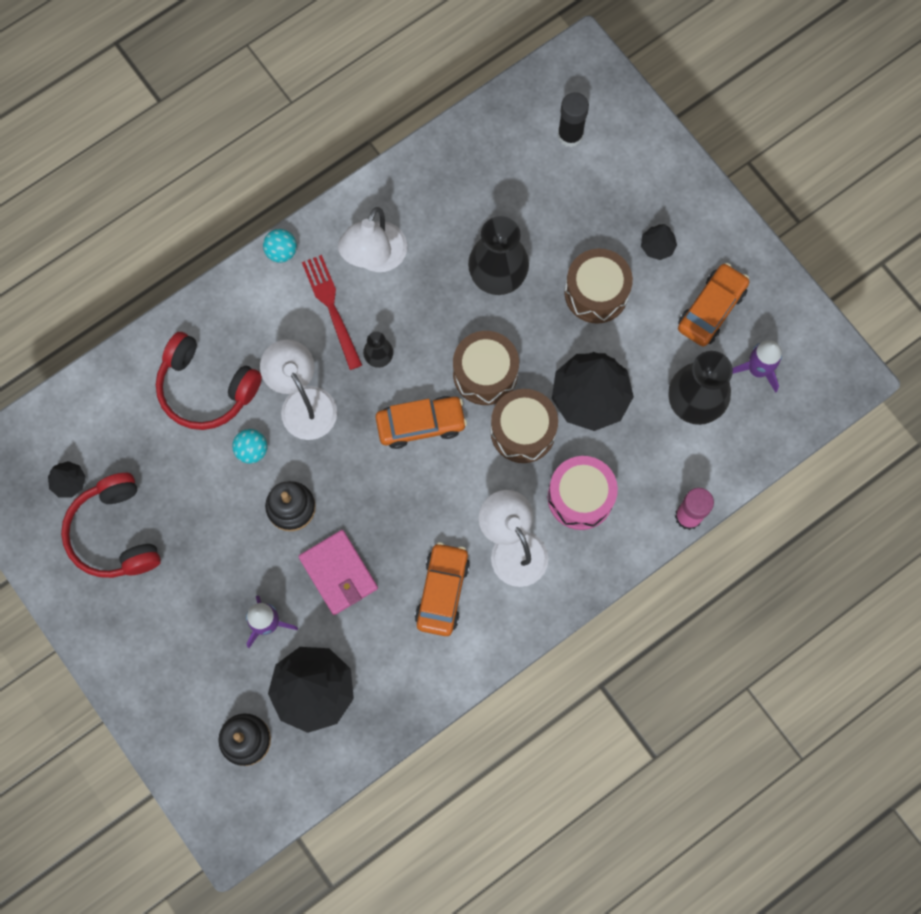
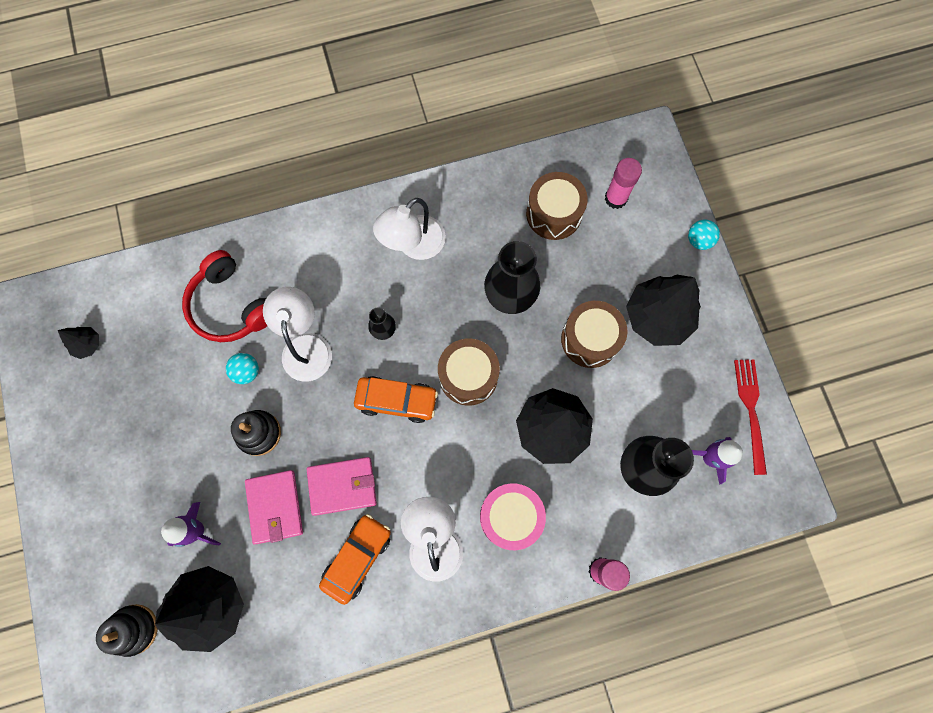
camera: 20 degrees right, 0 degrees up
red headphones [61,473,161,578] -> none
turquoise ball [263,229,297,263] -> turquoise ball moved to [688,220,720,250]
red fork [302,255,362,370] -> red fork moved to [734,359,767,475]
brown drum [490,389,558,463] -> brown drum moved to [526,172,588,240]
black glue stick [558,92,589,147] -> pink glue stick [605,158,642,209]
black tree [641,224,677,260] -> black tree [626,275,701,346], size x2.18
orange car [678,263,749,346] -> none
none -> pink wallet [307,457,377,516]

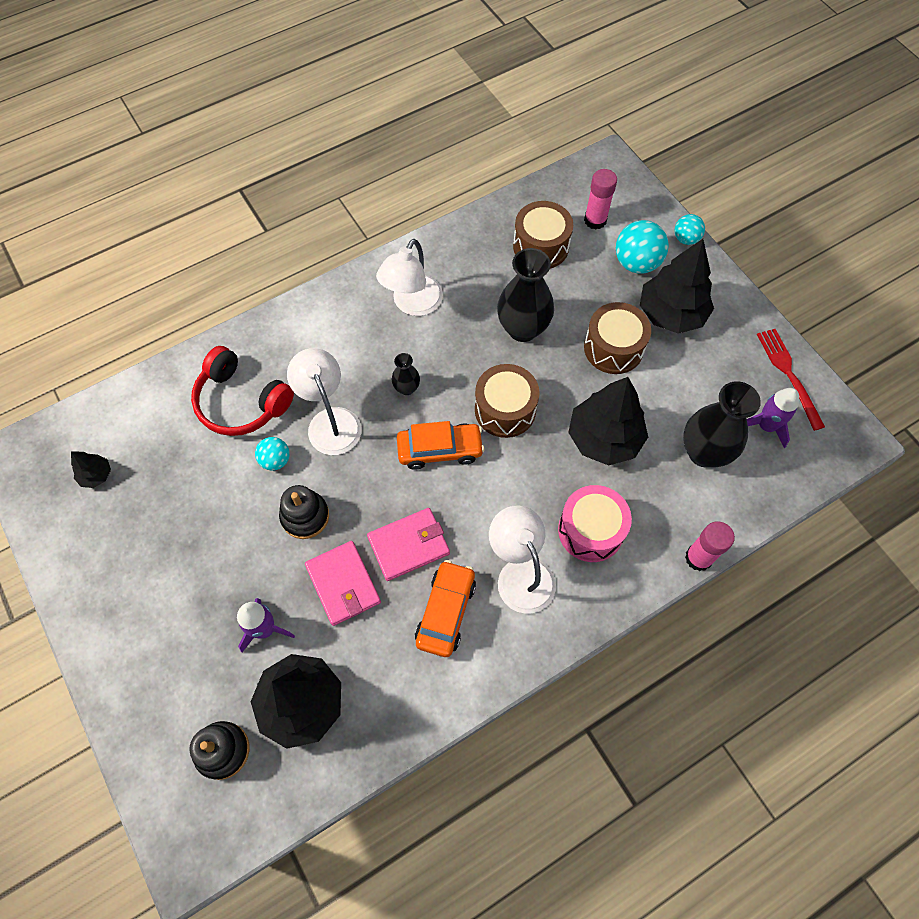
camera: 15 degrees left, 10 degrees down
none -> turquoise ball [616,220,669,274]

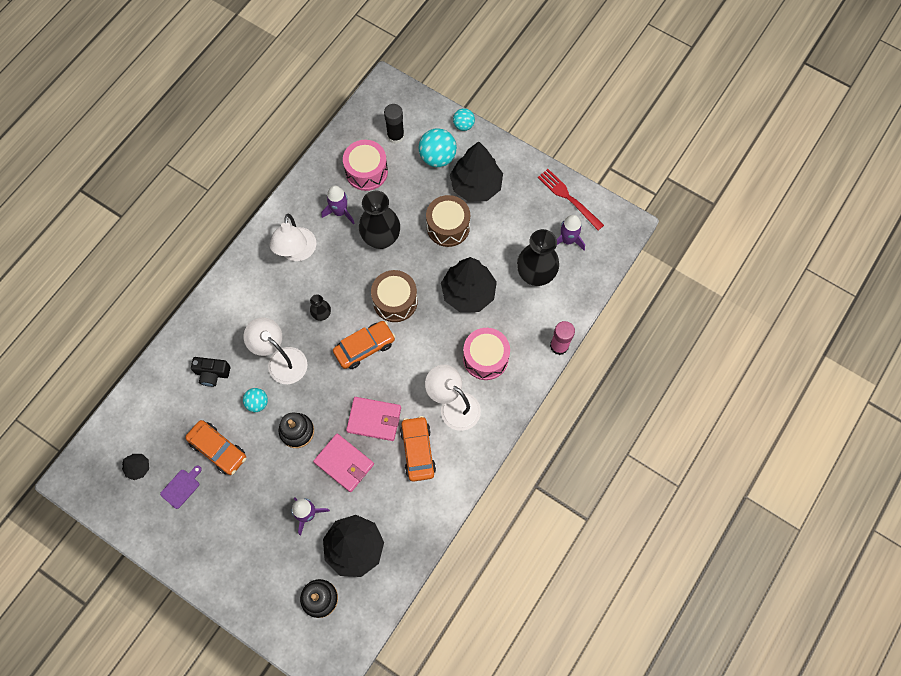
camera: 25 degrees left, 5 degrees up
red headphones [191,346,294,436] -> black camera [191,357,231,387]
pink wallet [367,508,450,581] -> pink wallet turned 60 degrees clockwise [346,397,401,441]
brown drum [513,201,573,269] -> pink drum [343,140,388,191]
pink glue stick [584,169,617,230] -> black glue stick [384,104,405,144]
none -> purple cutting board [160,466,202,509]
none -> orange car [185,420,246,475]
none -> purple rocket [321,186,355,225]

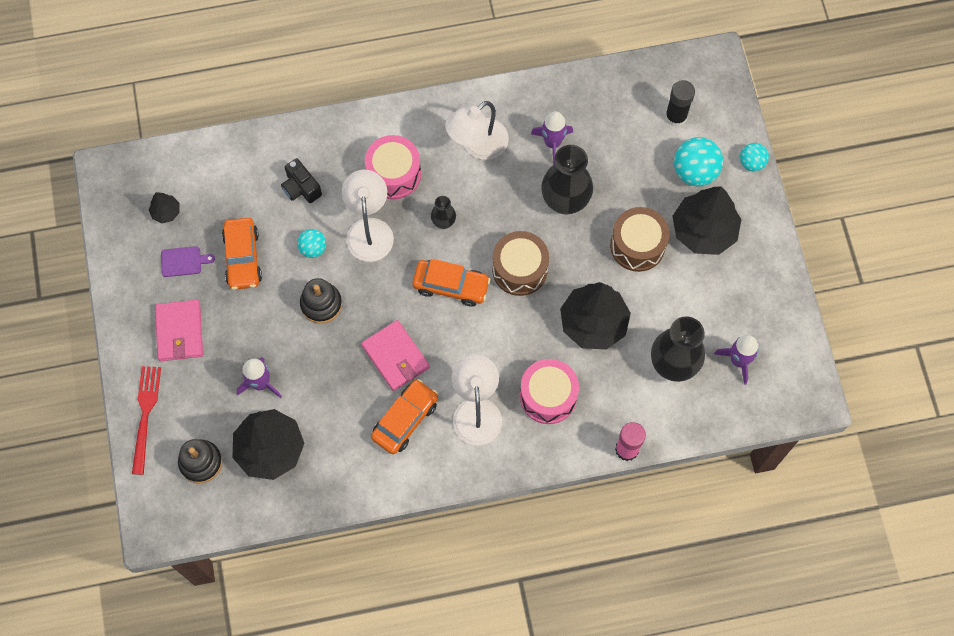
camera: 45 degrees right, 0 degrees up
pink wallet [313,434,374,492] -> pink wallet moved to [155,300,203,361]
pink drum [343,140,388,191] -> pink drum moved to [365,135,421,199]
red fork [538,169,604,230] -> red fork moved to [132,366,161,475]

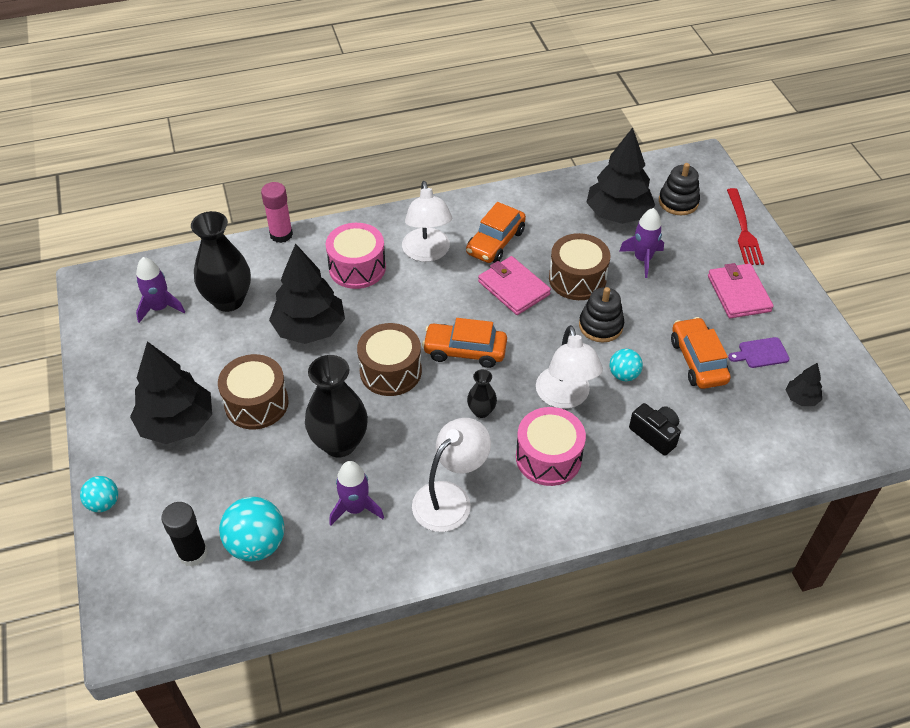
camera: 175 degrees right, 20 degrees down
turquoise ball [674,137,723,187] -> turquoise ball moved to [219,497,284,562]
none -> brown drum [549,233,610,300]

